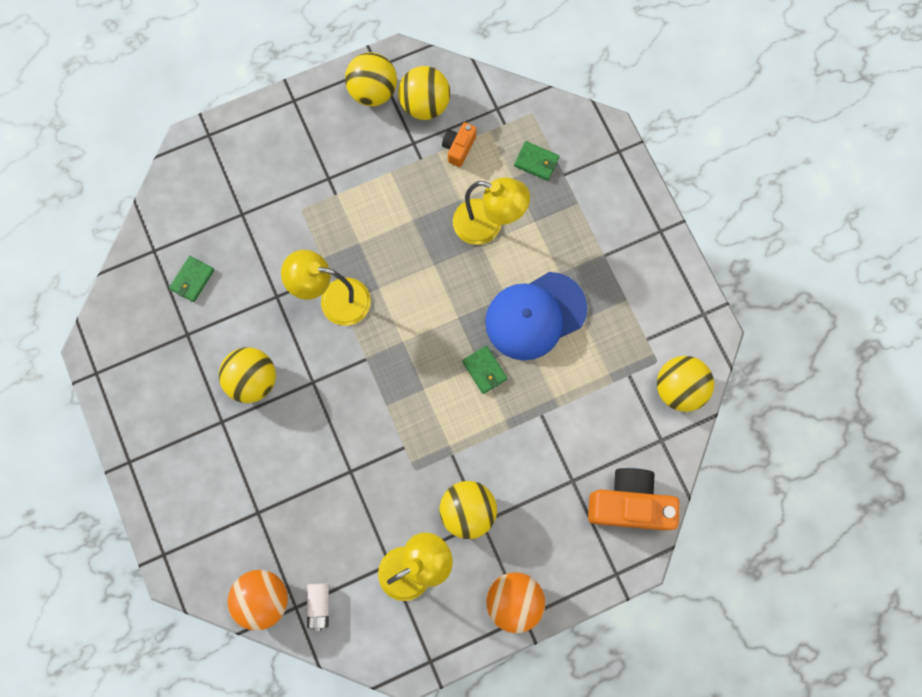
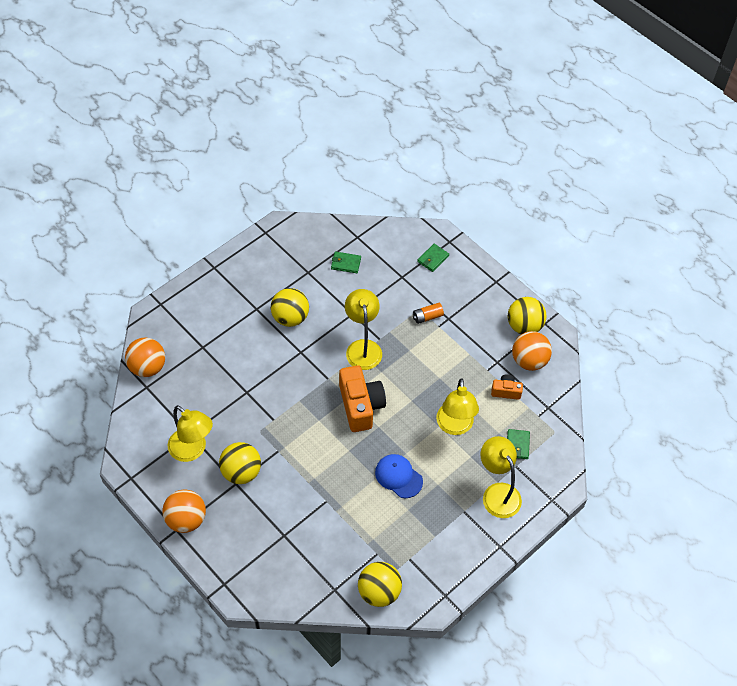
camera: 70 degrees right, 20 degrees down
white battery [307,584,329,631] -> none
yellow ball [398,66,450,120] -> orange ball [512,331,552,371]
green wallet [462,346,508,394] -> green wallet moved to [417,244,449,272]
blue cap [485,272,587,360] -> blue cap [375,454,423,498], size x0.63
orange camera [588,468,680,531] -> orange camera moved to [339,365,386,432]
none -> orange battery [413,303,444,324]
none -> yellow lamp [480,436,522,518]

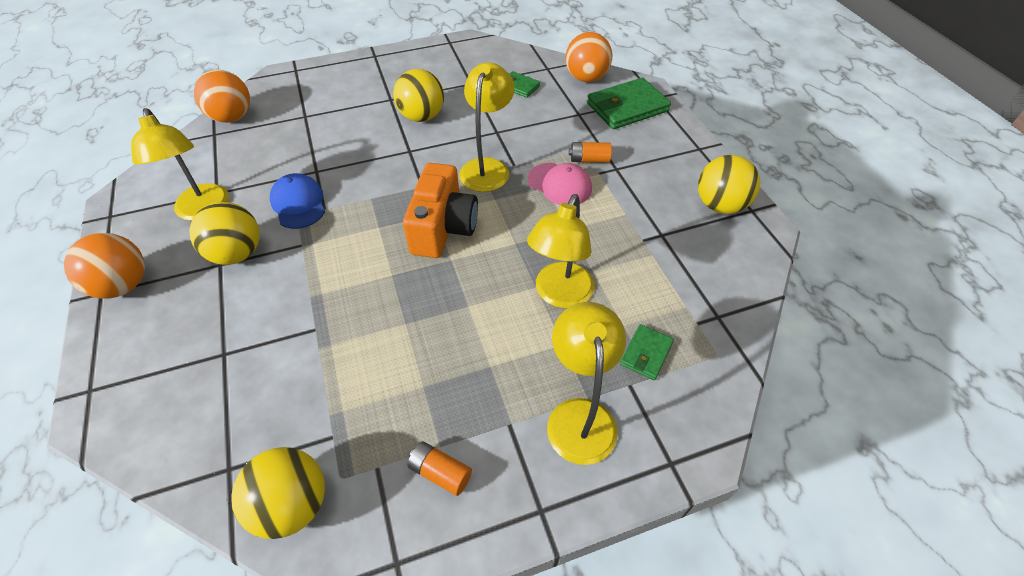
camera: 25 degrees right, 5 degrees down
blue cap [375,454,423,498] -> blue cap moved to [270,173,325,229]
green wallet [417,244,449,272] -> green wallet [587,78,671,129], size x1.92
orange camera [491,374,523,400] -> none
orange ball [512,331,552,371] -> orange ball moved to [565,32,612,82]
none -> orange battery [407,441,472,496]
none -> pink cap [528,163,592,205]

